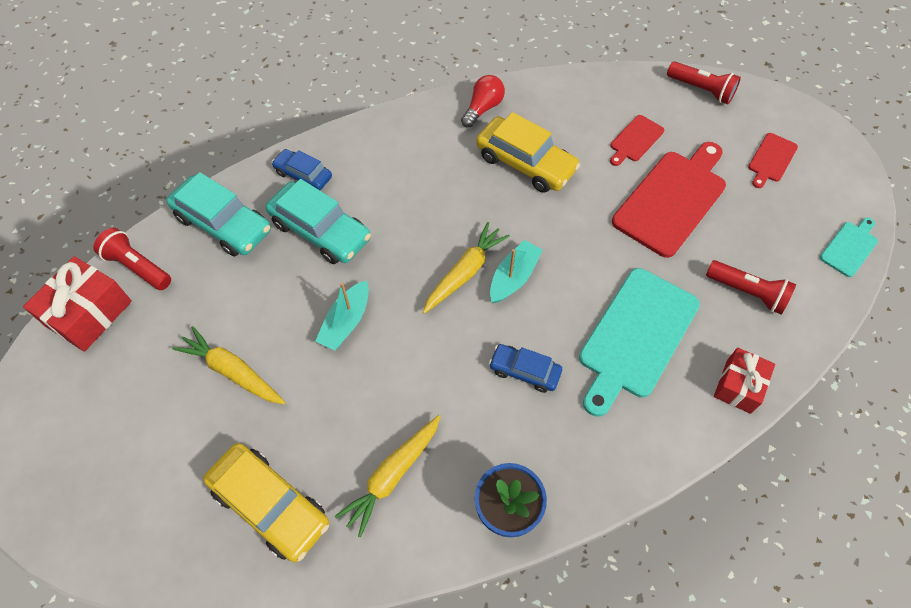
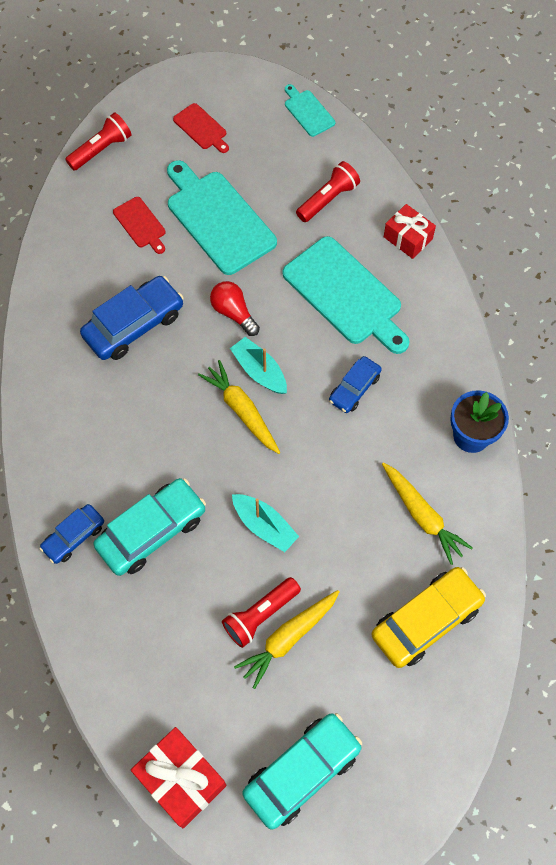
camera: 75 degrees left, 5 degrees up
red flashlight [93,228,171,290] -> red flashlight moved to [222,577,301,648]
turquoise car [166,172,271,257] -> turquoise car moved to [242,713,362,830]
red light bulb [461,75,505,128] -> red light bulb moved to [210,281,260,336]
yellow car [476,112,580,193] -> blue car [80,276,184,360]
red cutting board [612,142,726,258] -> turquoise cutting board [167,160,277,275]

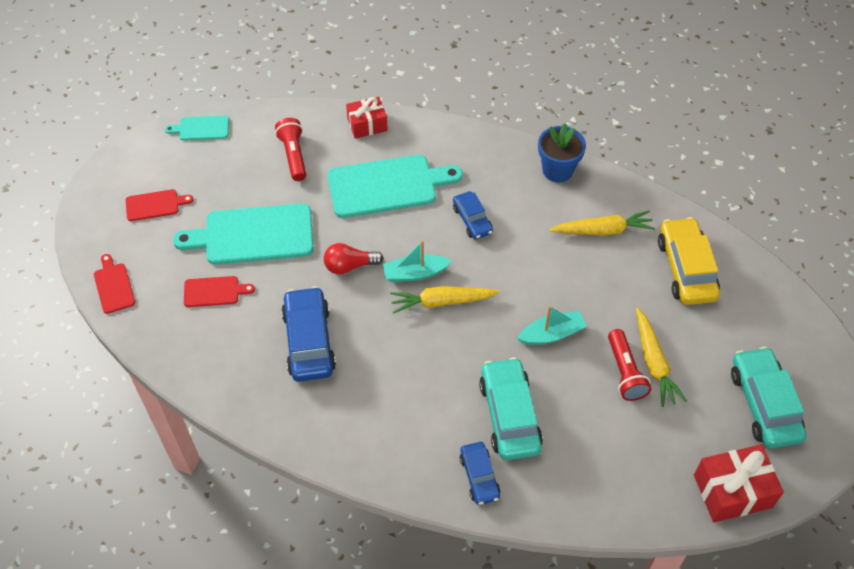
camera: 60 degrees left, 10 degrees down
red flashlight [65,112,132,171] -> red cutting board [94,254,135,314]

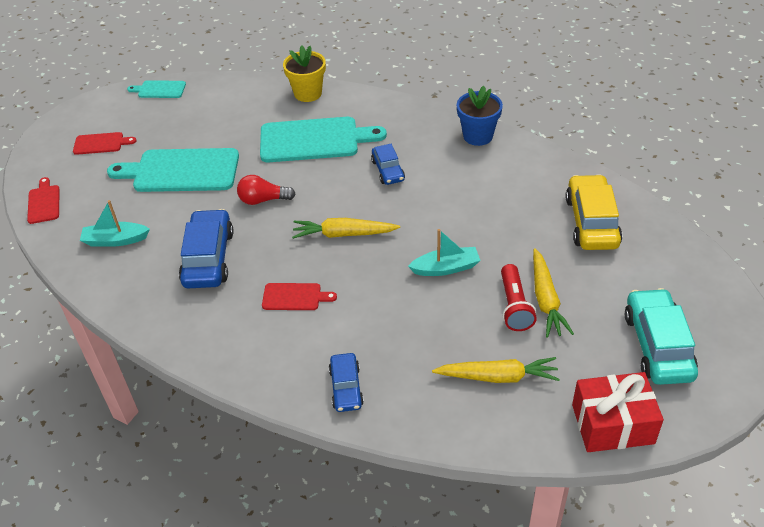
camera: 10 degrees right, 10 degrees down
red cutting board [184,276,255,307] -> red cutting board moved to [262,283,337,310]
red flashlight [275,118,306,181] -> none
red gift [346,97,388,139] -> yellow flower pot [283,45,326,102]
turquoise boat [383,240,452,282] -> turquoise boat moved to [80,200,150,247]
turquoise car [479,357,543,460] -> none
yellow carrot [550,210,655,236] -> yellow carrot moved to [432,357,560,383]

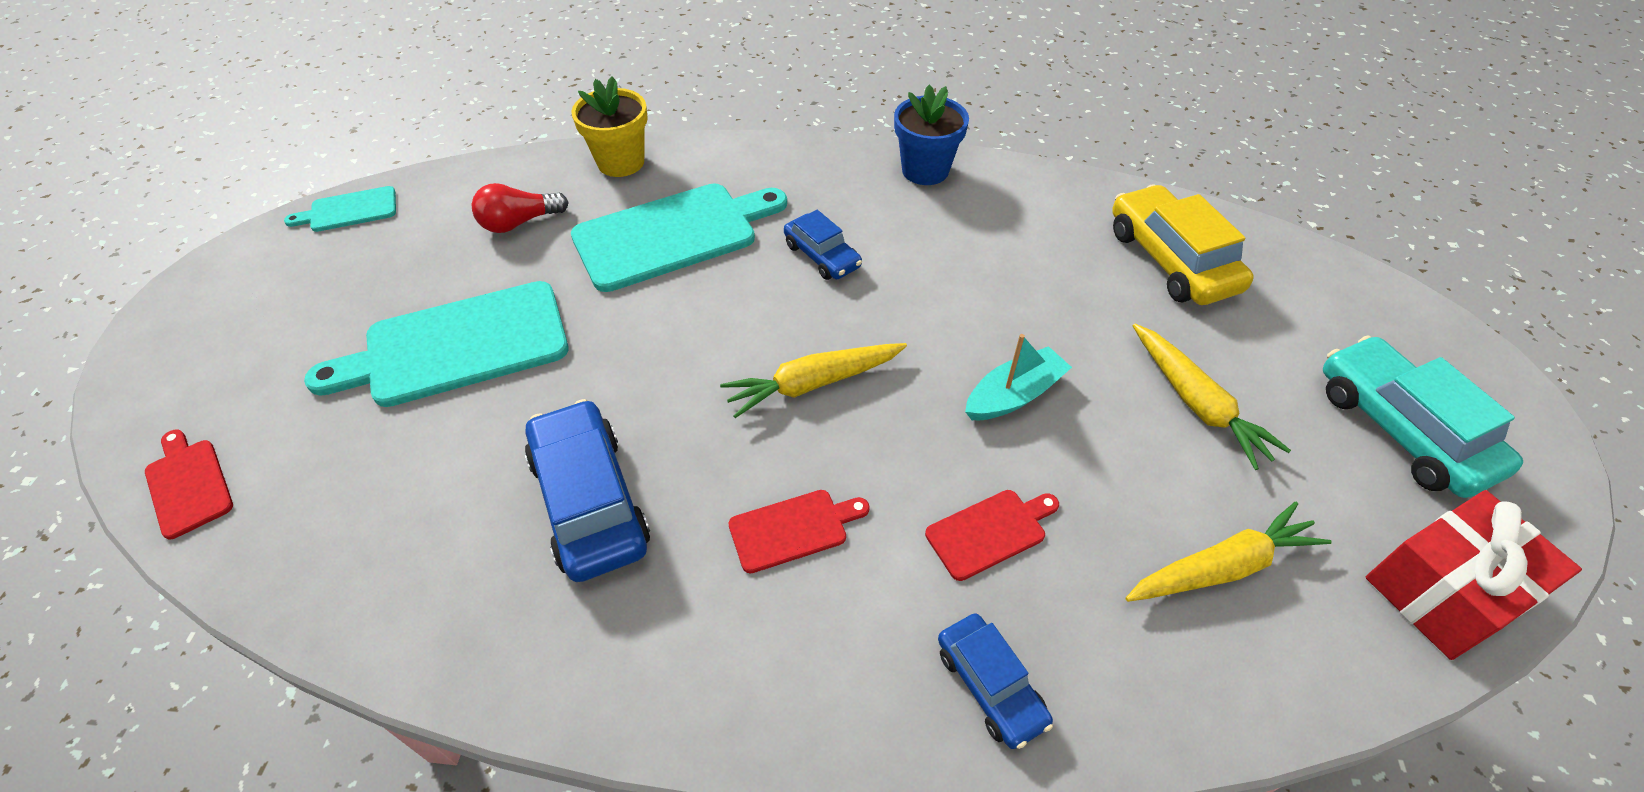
camera: 25 degrees left, 5 degrees up
red cutting board [73,132,136,155] -> red cutting board moved to [925,490,1059,581]
turquoise boat [80,200,150,247] -> none
red light bulb [237,175,296,205] -> red light bulb moved to [472,183,569,233]
red flashlight [501,264,537,331] -> none

